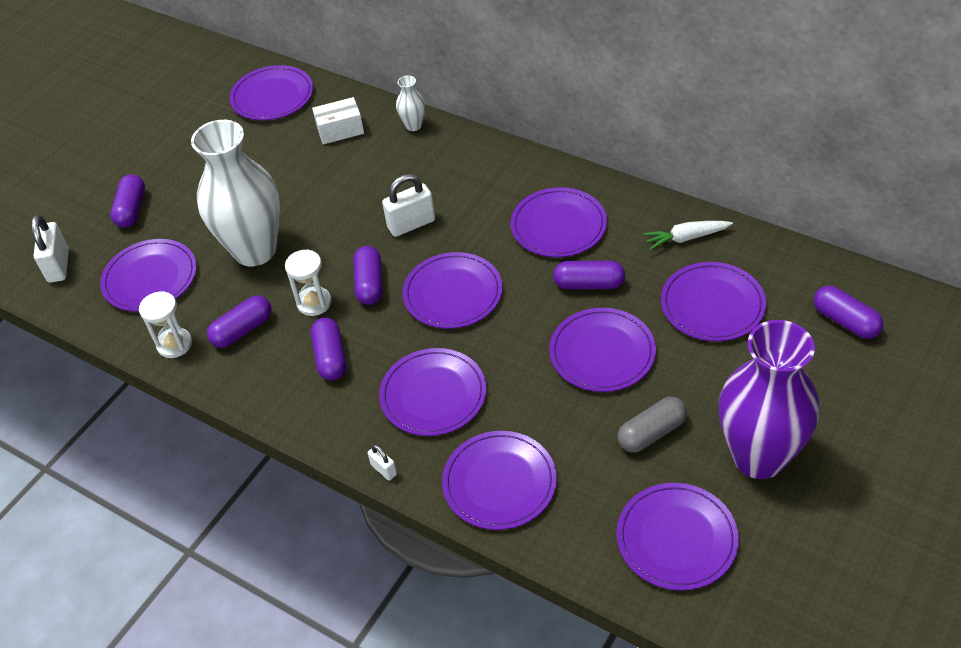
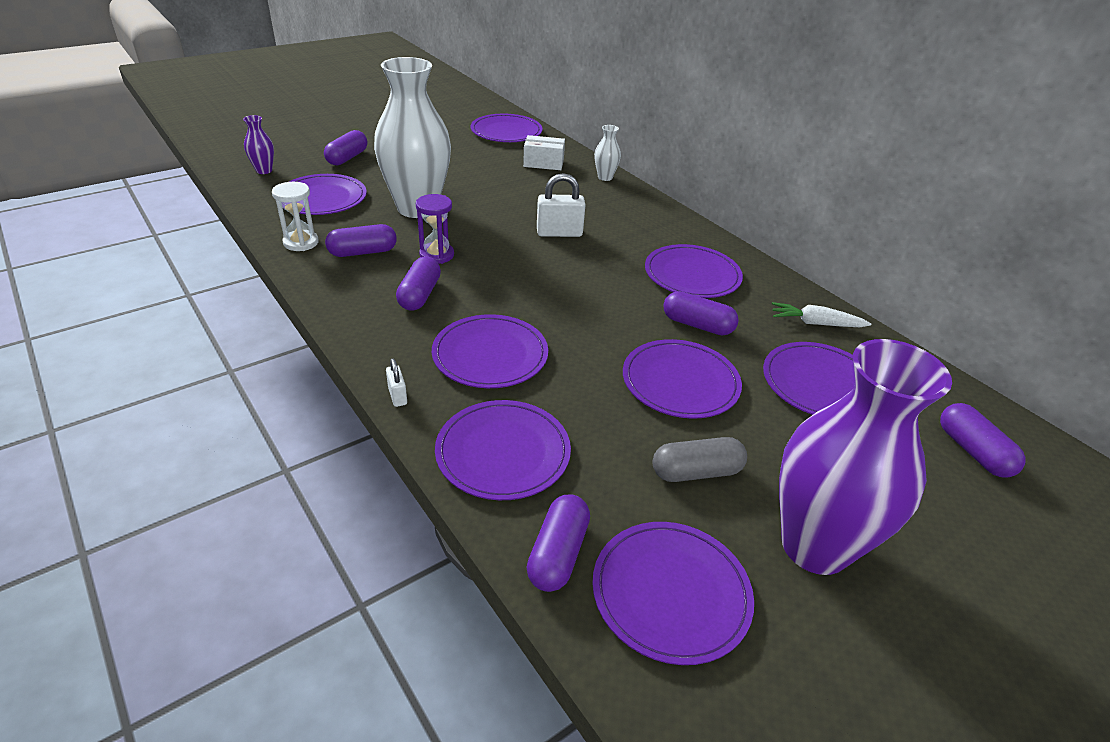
camera: 15 degrees right, 10 degrees down
white padlock [32,214,69,283] -> purple vase [243,115,274,174]
white hourglass [285,249,332,316] -> purple hourglass [416,194,454,264]
purple capsule [353,246,383,305] -> purple capsule moved to [526,494,590,592]
purple plate [402,252,502,329] -> none

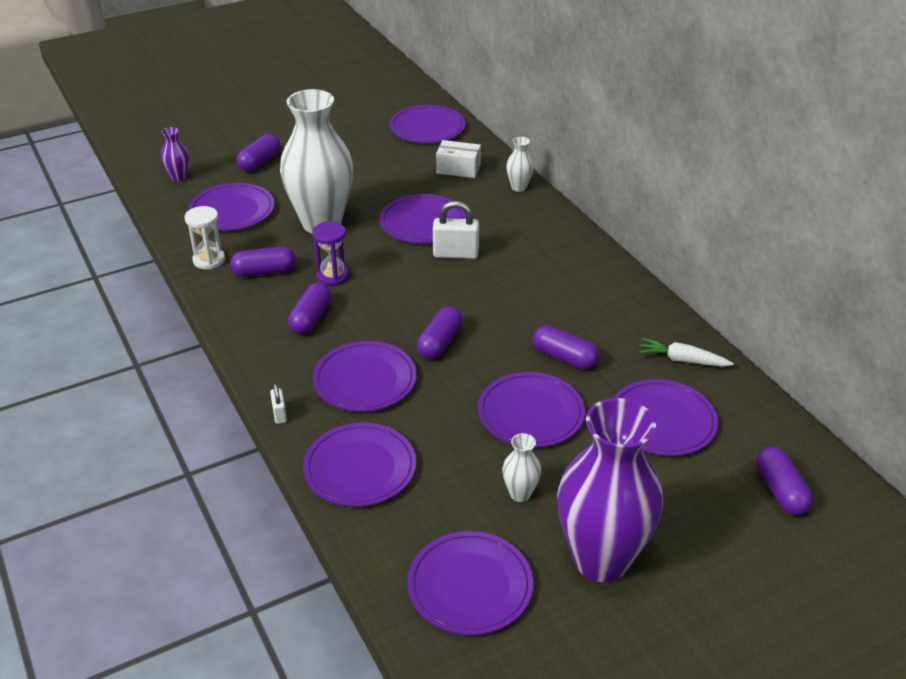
camera: 10 degrees right, 0 degrees up
purple capsule [526,494,590,592] -> purple capsule moved to [417,306,463,359]
purple plate [645,244,743,298] -> purple plate moved to [380,194,466,244]
grey capsule [653,437,747,482] -> white vase [502,433,541,502]

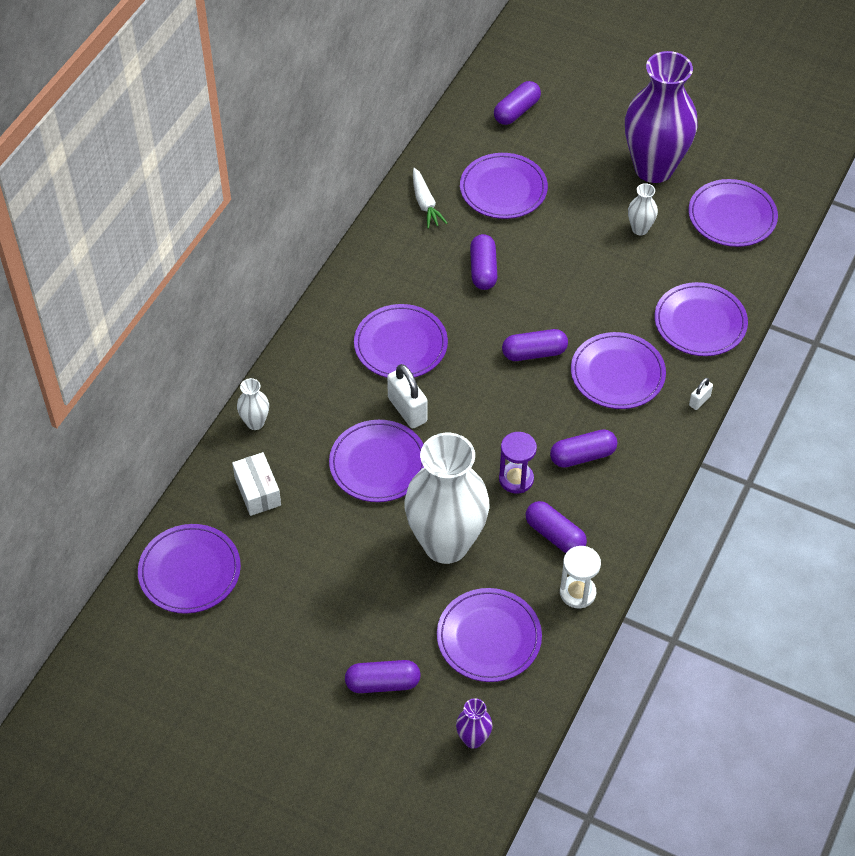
camera: 125 degrees left, 15 degrees up
purple plate [478,372,585,448] -> purple plate moved to [354,304,448,378]

